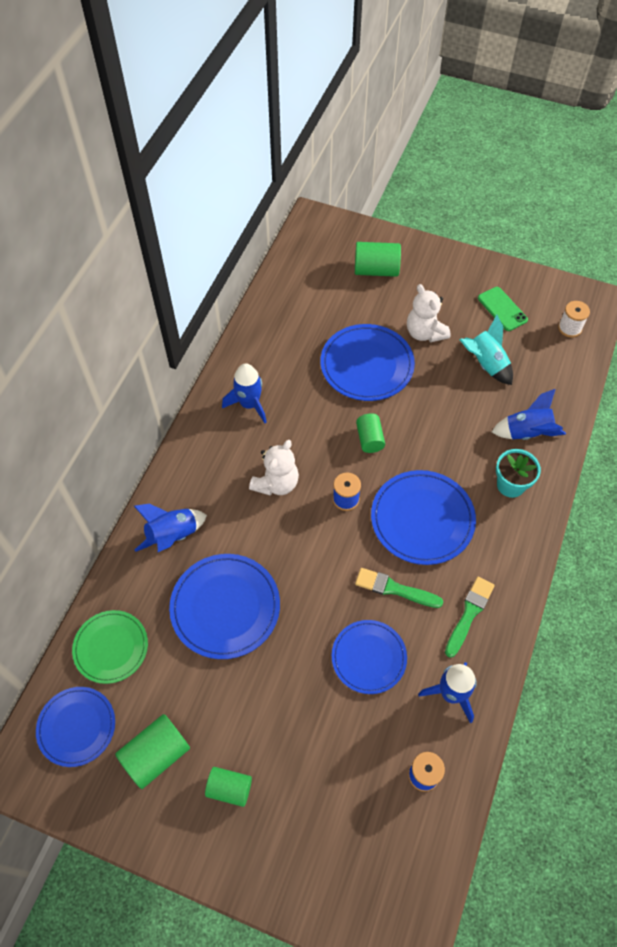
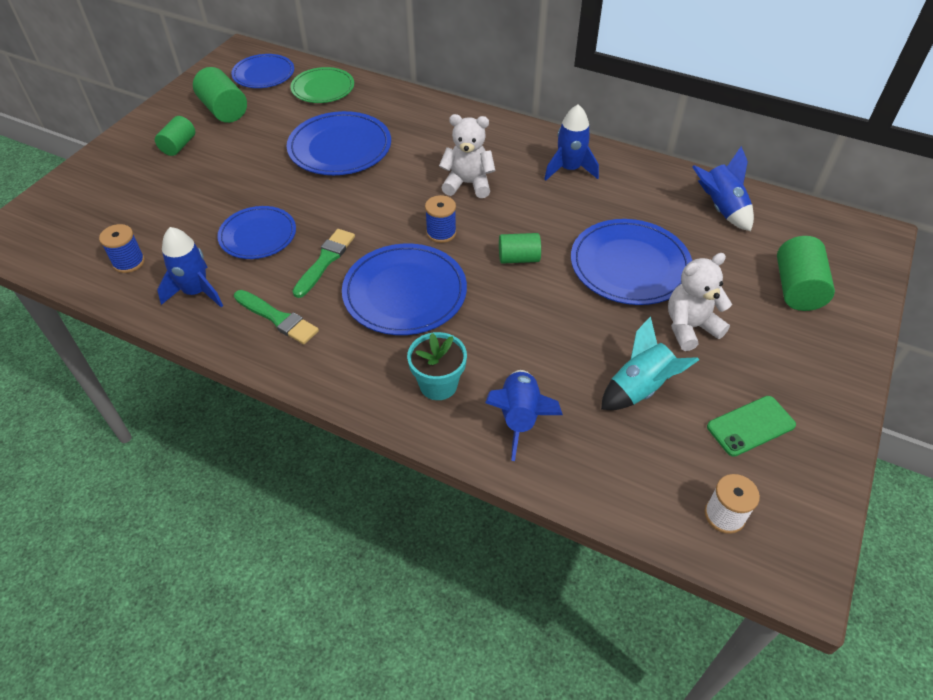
camera: 95 degrees right, 10 degrees down
blue rocket [134,504,207,552] -> blue rocket moved to [692,146,754,231]
white teddy bear [249,440,299,496] -> white teddy bear turned 150 degrees clockwise [439,114,496,198]

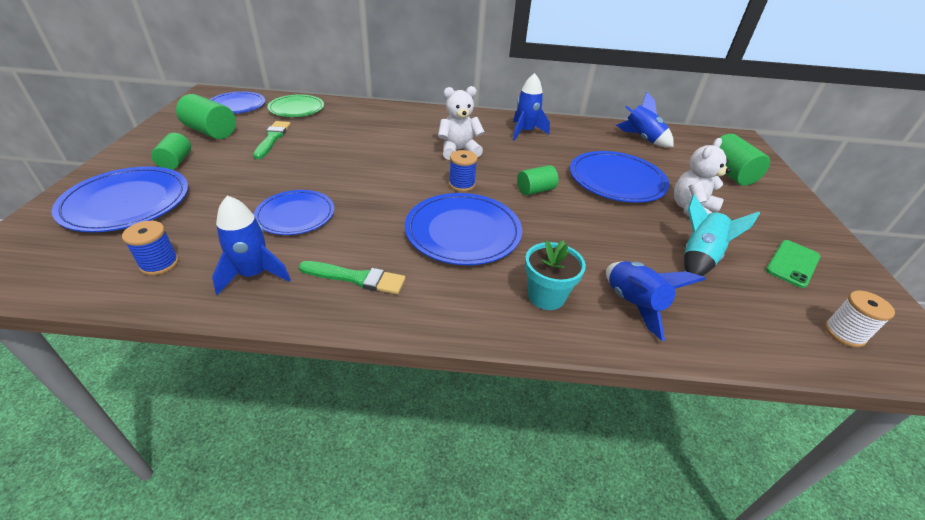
camera: 25 degrees left, 10 degrees down
blue plate [287,111,391,175] -> blue plate moved to [52,166,188,232]
green brush [293,229,355,298] -> green brush moved to [253,121,291,159]

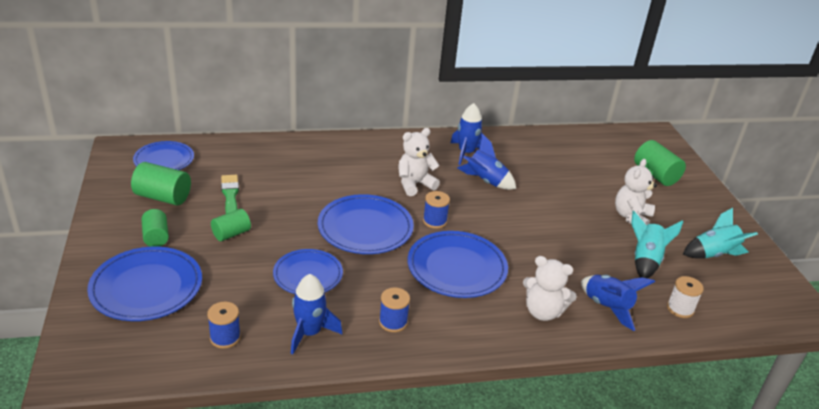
camera: 15 degrees left, 5 degrees down
green plate [267,94,324,117] -> none
green brush [299,261,405,294] -> blue spool [379,288,410,332]
green cylinder [517,165,558,195] -> green cylinder moved to [211,209,251,241]
turquoise flower pot [525,240,586,310] -> white teddy bear [523,256,577,321]
blue plate [570,151,669,203] -> blue plate moved to [318,194,414,254]
blue rocket [616,92,674,147] -> blue rocket moved to [457,134,516,190]
green phone [766,240,821,288] -> turquoise rocket [683,208,758,259]
white spool [824,290,895,347] -> white spool moved to [667,276,704,318]

